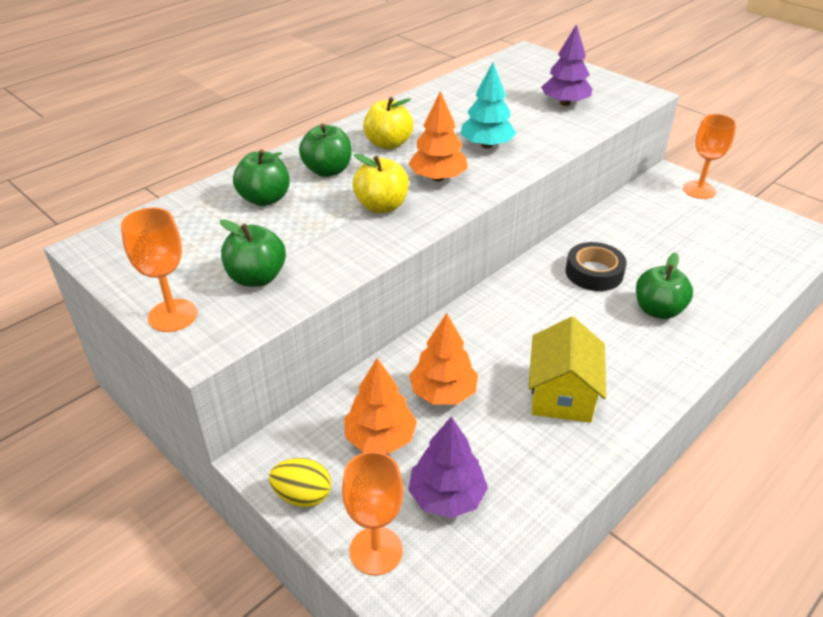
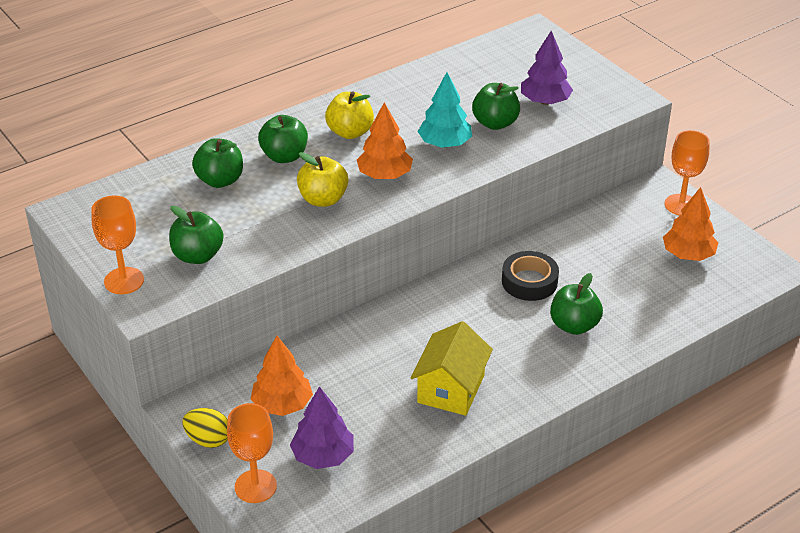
camera: 10 degrees right, 0 degrees up
orange tree [409,313,478,405] -> orange tree moved to [663,187,718,261]
none -> green apple [472,83,520,130]

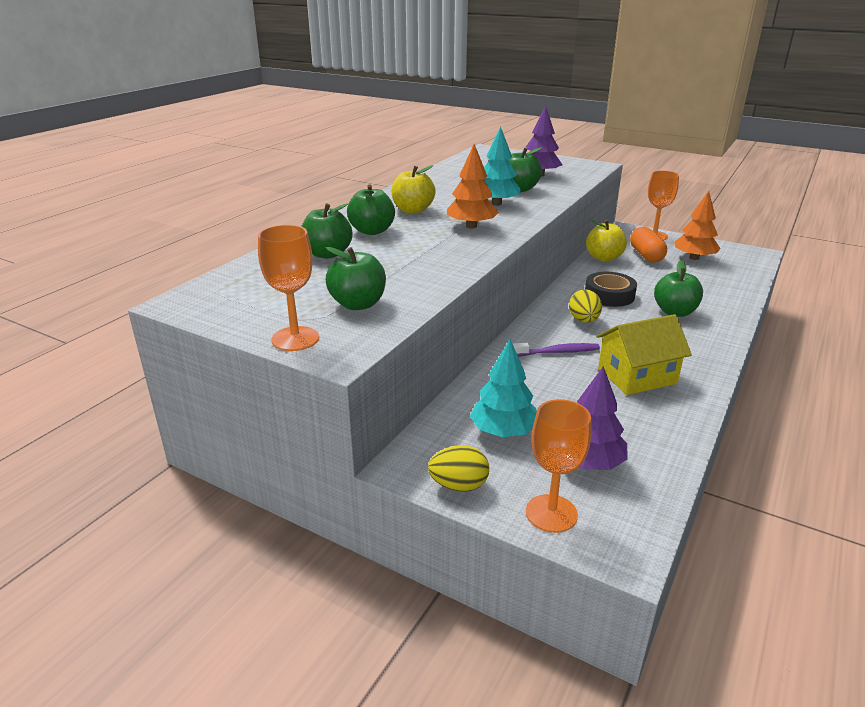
camera: 25 degrees left, 10 degrees down
orange tree [251,336,313,416] -> turquoise tree [470,339,537,437]
yellow apple [297,152,348,207] -> yellow apple moved to [586,220,627,261]
yellow house [410,321,493,416] -> yellow house turned 75 degrees clockwise [596,314,692,395]
none -> purple toothbrush [513,342,600,357]
none -> yellow egg [569,289,602,323]
none -> orange capsule [630,227,667,262]

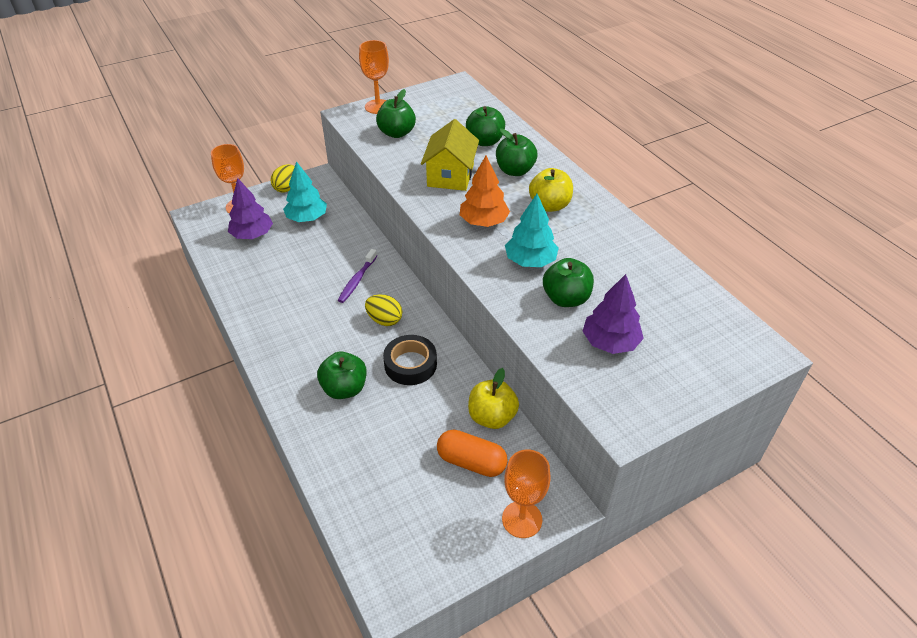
camera: 120 degrees right, 15 degrees up
yellow house [596,314,692,395] -> yellow house moved to [421,119,479,191]
orange tree [674,191,721,260] -> none

